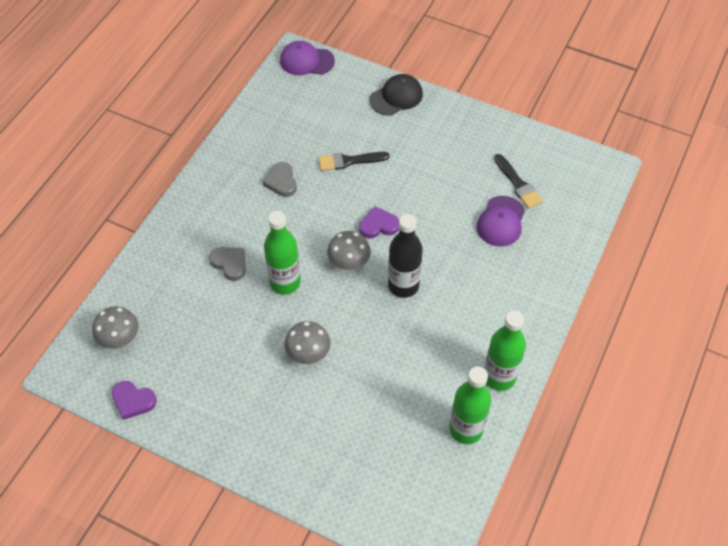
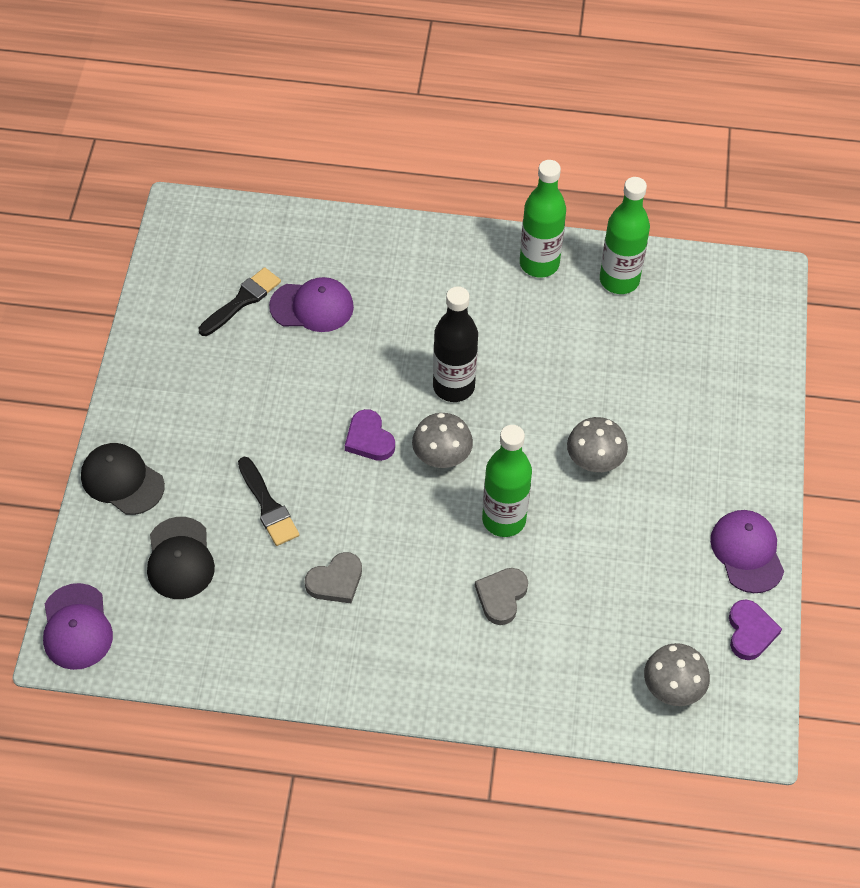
camera: 110 degrees left, 0 degrees up
none -> black cap [147,517,215,599]
none -> purple cap [710,510,784,593]

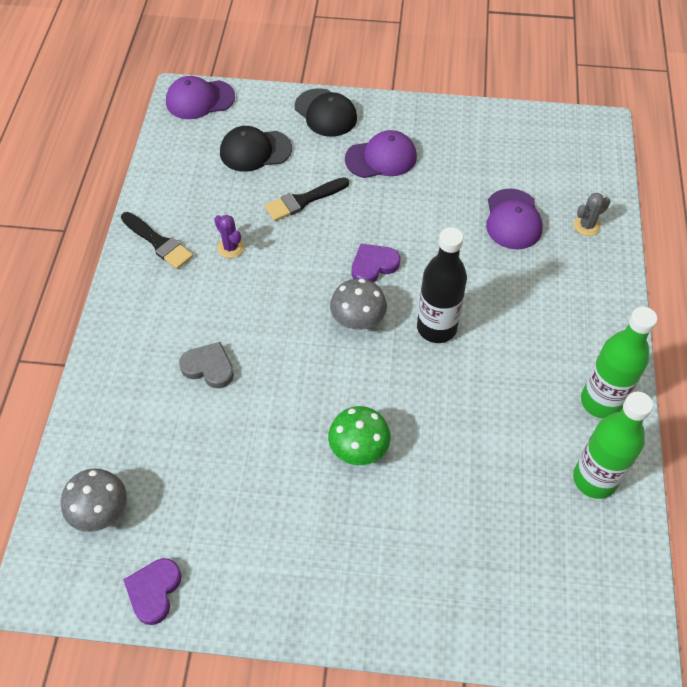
camera: 90 degrees right, 0 degrees up
black cap [81,443,165,515] -> black cap turned 105 degrees clockwise [295,88,357,137]
black brush [199,267,281,336] -> black brush moved to [121,212,193,269]
grey heart [305,552,362,603] -> purple cactus [214,215,244,258]
green bottle [482,425,532,537] -> none
grey mushroom [567,417,628,472] -> green mushroom [328,406,391,465]
purple cap [710,510,784,593] -> purple cap moved to [345,130,417,178]
purple heart [729,600,782,660] -> purple heart turned 105 degrees clockwise [123,558,182,625]
none -> grey cactus [574,193,610,236]

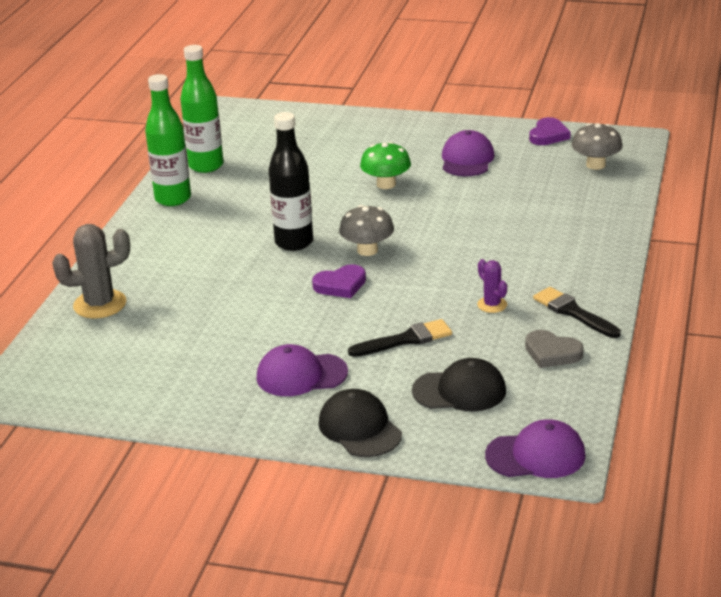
camera: 170 degrees left, 25 degrees down
grey heart [179,342,234,388] -> grey heart moved to [525,330,584,368]
purple cap [486,189,543,249] -> purple cap moved to [442,130,495,176]
grey cactus [574,193,610,236] -> grey cactus [52,224,130,318], size x1.82

